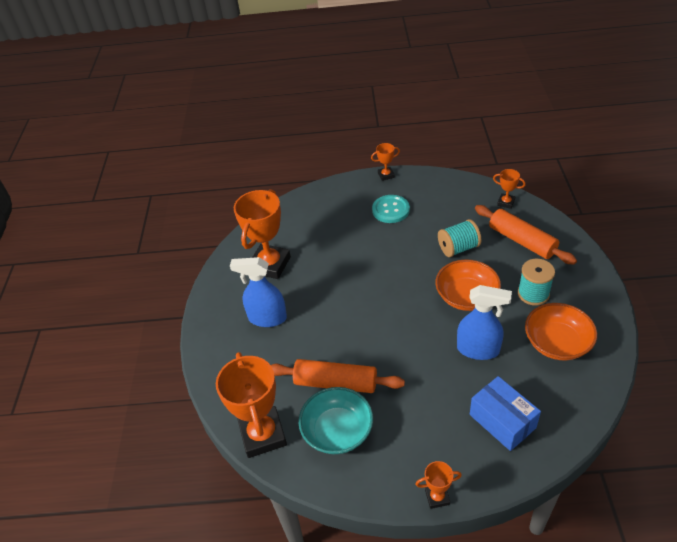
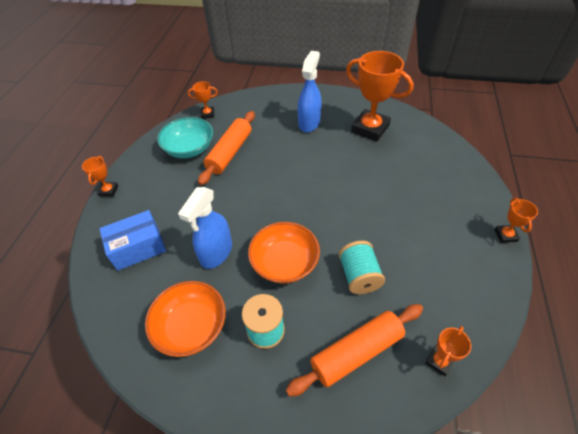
camera: 100 degrees right, 5 degrees up
orange trophy [216,352,287,458] -> orange trophy [188,81,218,119], size x0.47
turquoise button [372,195,410,223] -> none

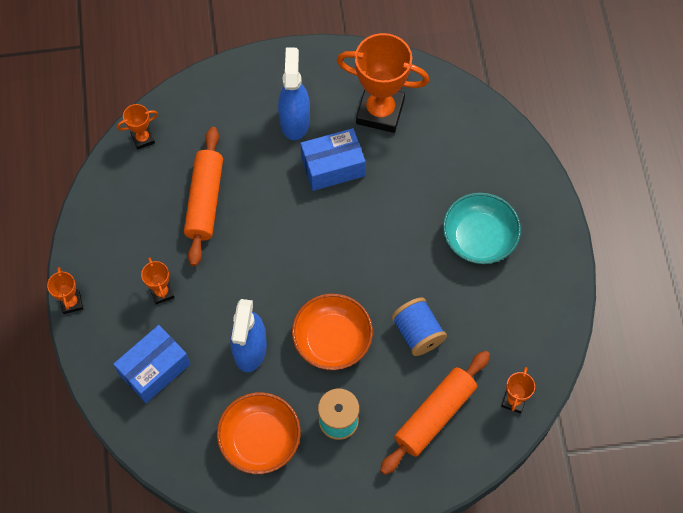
camera: 20 degrees left, 15 degrees up
turquoise bowl [157,117,213,158] -> turquoise bowl moved to [443,193,521,264]
turquoise spool [339,241,385,294] -> blue spool [391,297,447,356]
orange trophy [494,198,538,243] -> orange trophy moved to [141,257,175,304]
none -> blue box [300,128,365,191]

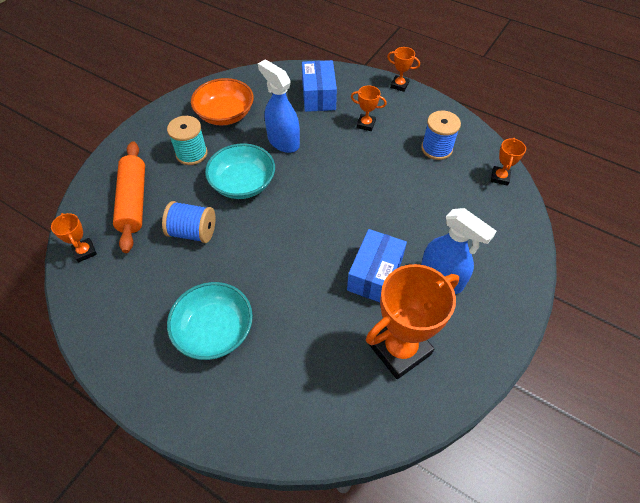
camera: 130 degrees right, 10 degrees down
orange rolling pin [184,127,223,266] -> none
orange bowl [292,294,373,370] -> turquoise bowl [205,143,275,199]
none -> blue spool [421,111,461,160]

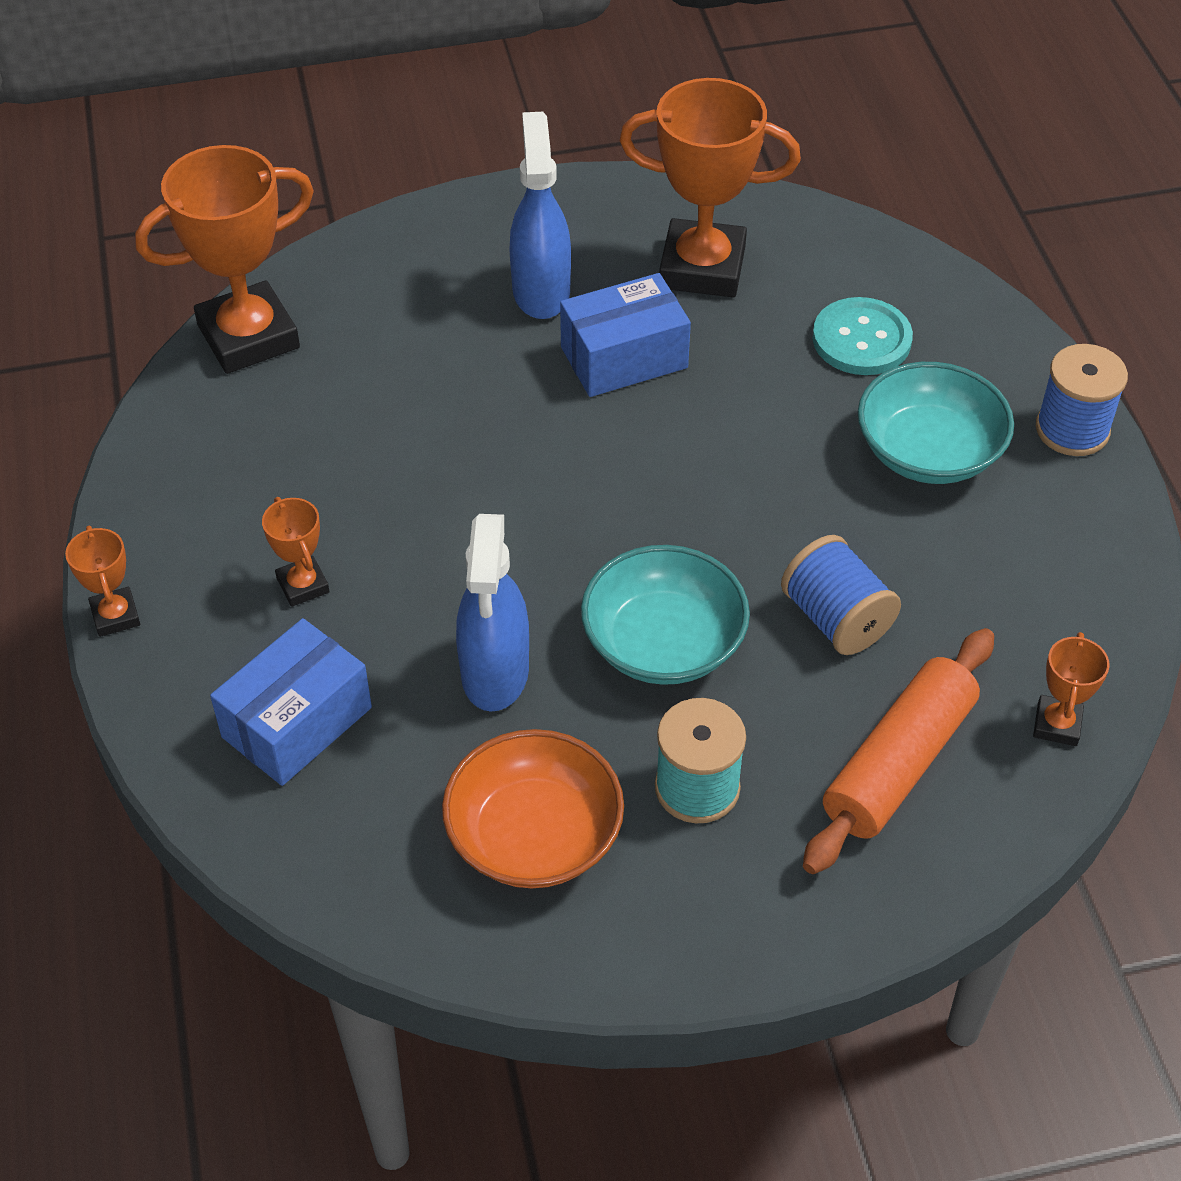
camera: 135 degrees left, 5 degrees down
blue spool [421,111,461,160] -> blue spool moved to [1036,344,1128,456]
orange trophy [491,138,526,186] -> orange trophy [135,145,314,374], size x2.14
none -> turquoise button [813,297,913,375]

